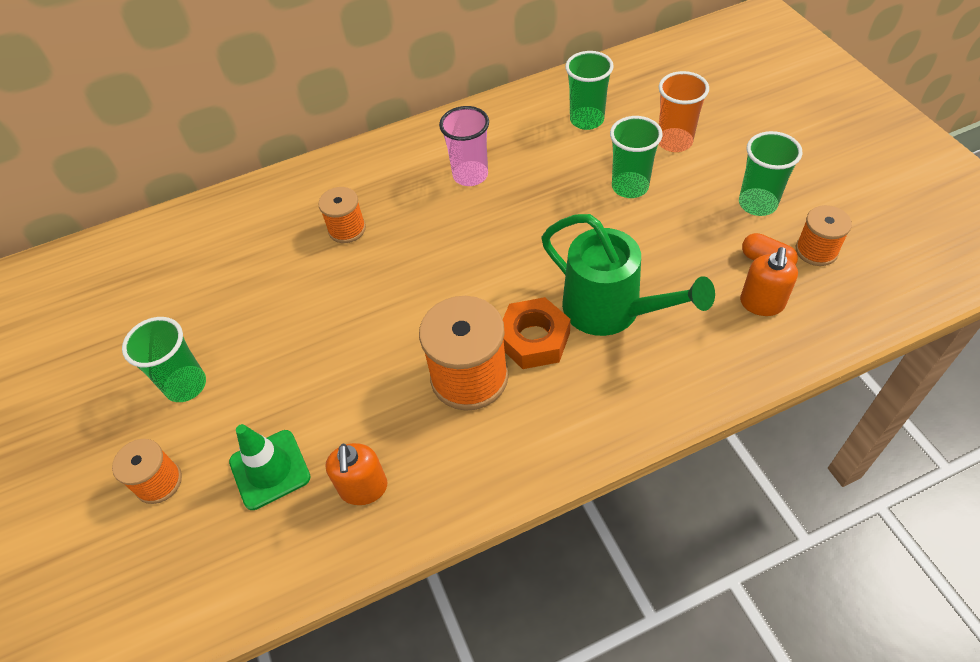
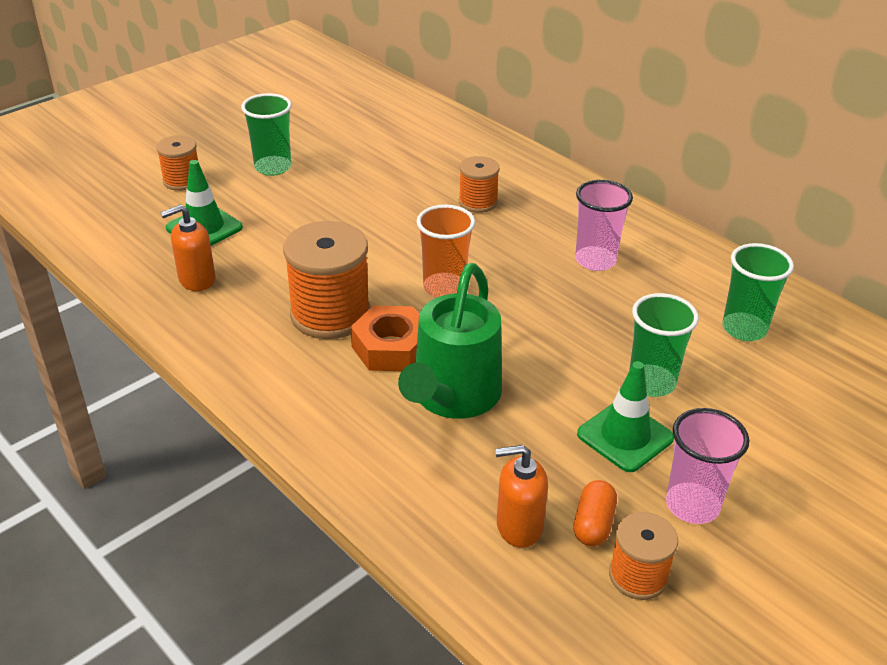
camera: 65 degrees right, 15 degrees down
orange cup [659,71,709,152] -> orange cup moved to [417,205,475,298]
green cup [739,131,802,216] -> pink cup [666,408,749,524]
none -> green traffic cone [577,361,674,472]

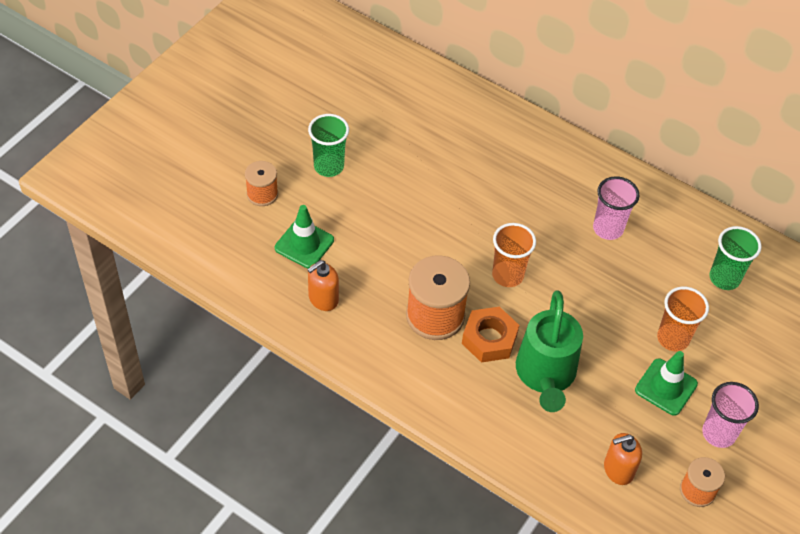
camera: 15 degrees left, 15 degrees up
orange spool [459,156,500,213] -> none
orange capsule [573,480,617,546] -> none
green cup [629,293,699,397] -> orange cup [657,287,709,351]

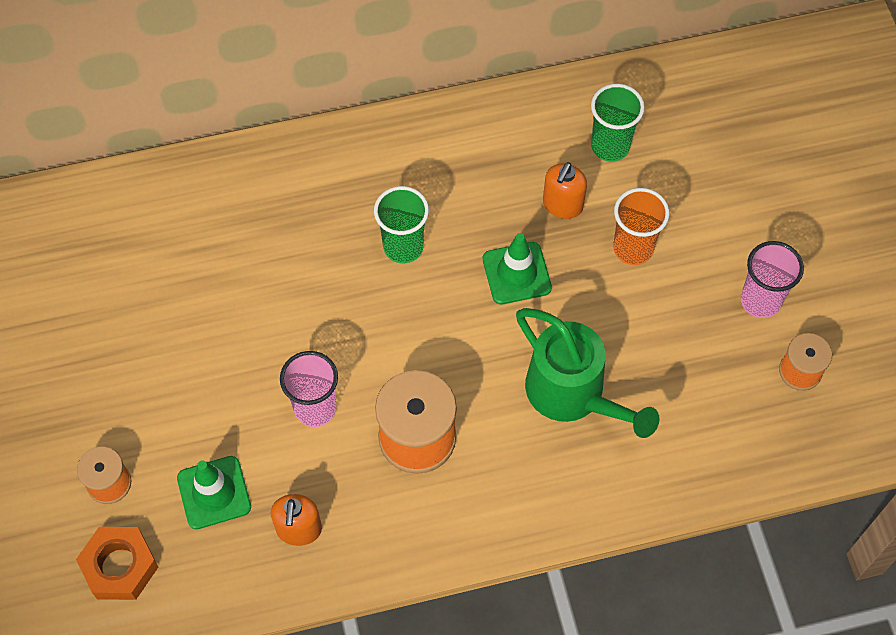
camera: 45 degrees left, 10 degrees up
green cup [308,114,349,177] -> green cup moved to [374,186,429,263]
orange nut [462,306,519,363] -> orange nut moved to [76,527,158,600]
orange cup [492,223,536,287] -> none
pink cup [593,176,640,240] -> pink cup moved to [280,351,338,427]
orange soap dispenser [604,433,642,485] -> orange soap dispenser moved to [543,162,587,219]
green traffic cone [635,351,698,416] -> green traffic cone moved to [483,233,552,304]

